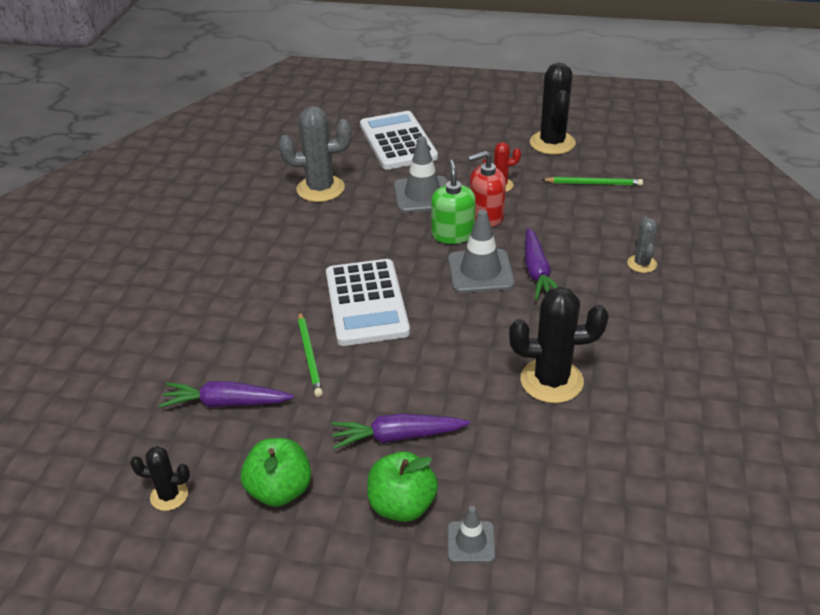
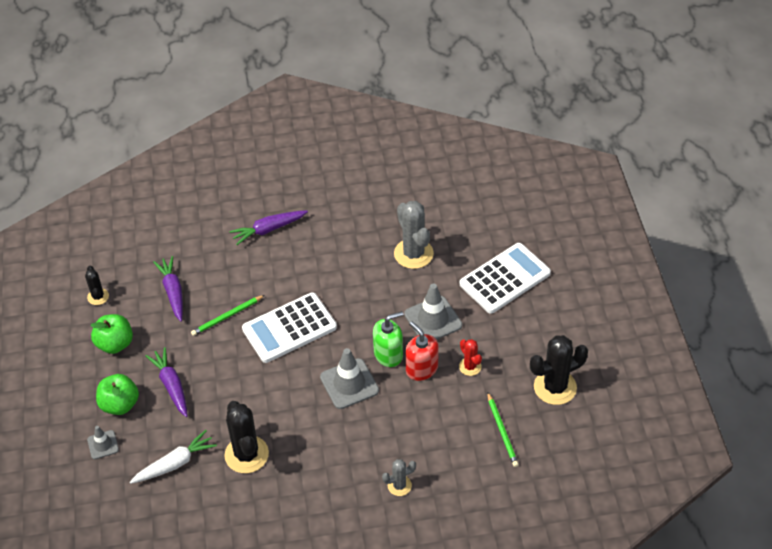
camera: 70 degrees right, 10 degrees up
purple carrot [525,227,558,300] -> purple carrot moved to [229,210,308,245]
none -> white carrot [130,430,217,484]

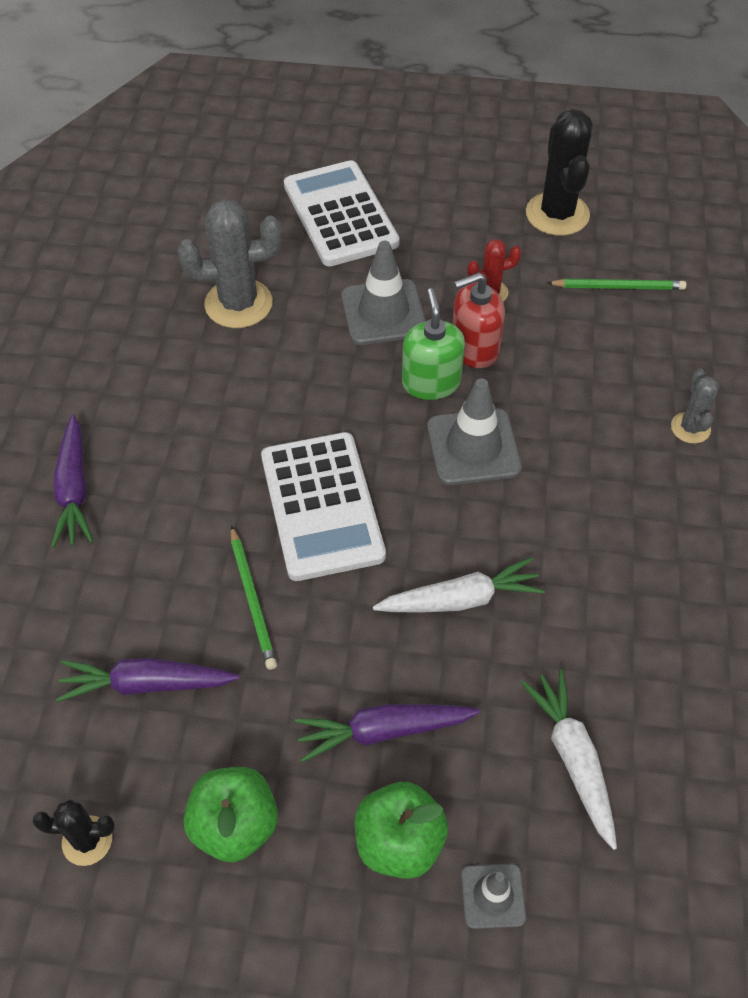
camera: 75 degrees left, 5 degrees up
black cactus [225,401,269,473] -> none
none -> white carrot [373,557,545,613]

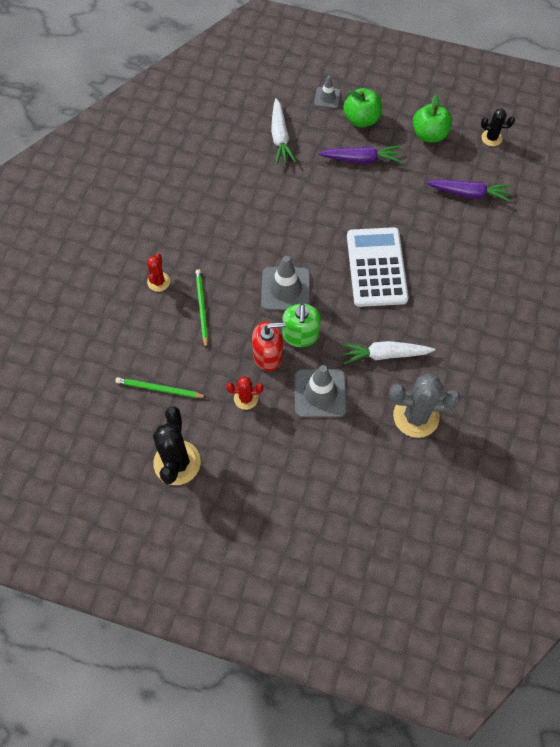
camera: 170 degrees left, 10 degrees up
purple carrot [51,414,93,548] -> none
green pencil [231,526,277,670] -> green pencil moved to [196,269,208,349]
white calculator [284,160,400,266] -> none
white carrot [373,557,545,613] -> white carrot moved to [341,341,435,364]
grey cactus [671,368,719,444] -> red cactus [147,254,170,292]

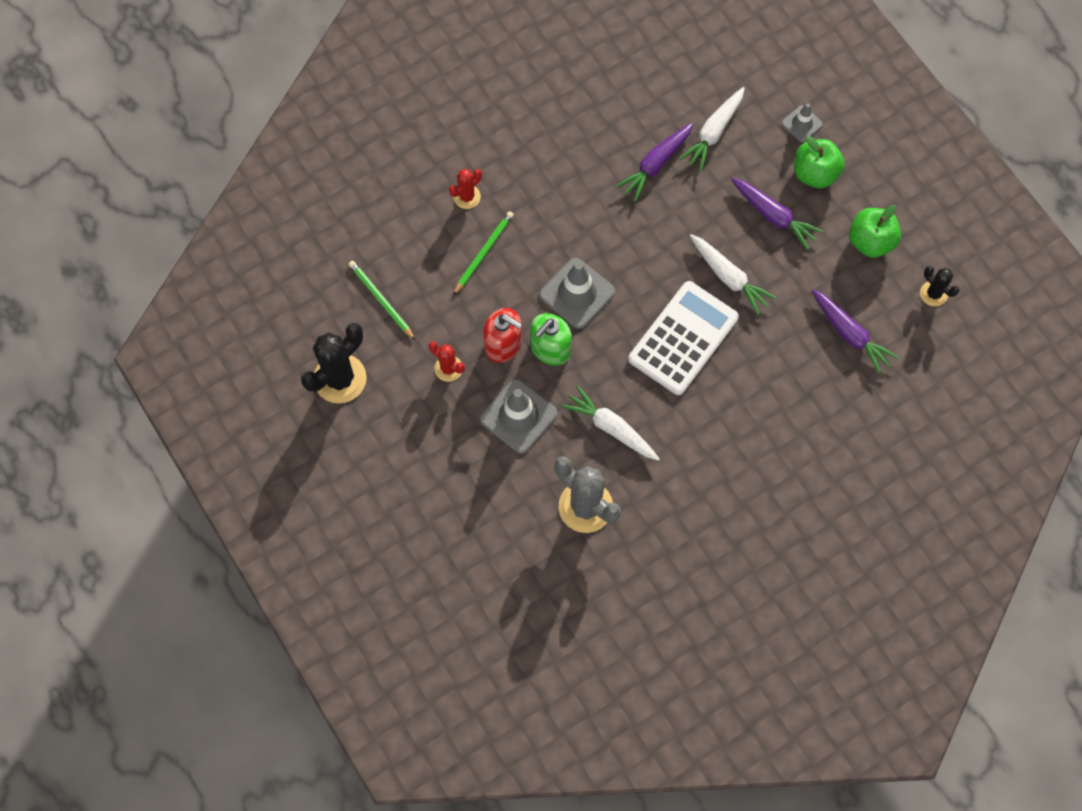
camera: 40 degrees right, 5 degrees up
none -> purple carrot [616,123,693,202]
none -> white carrot [690,234,776,315]

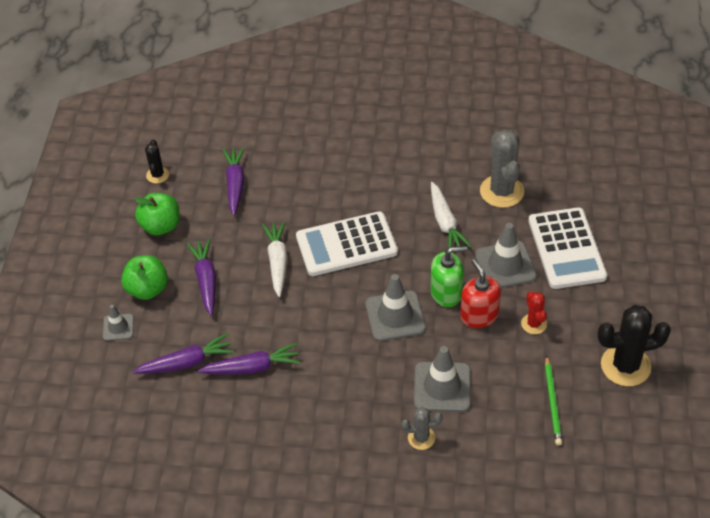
camera: 140 degrees left, 20 degrees down
red cactus [449,169,482,209] -> grey cactus [401,407,442,450]
green pencil [453,211,514,295] -> grey traffic cone [414,346,471,412]
white carrot [679,87,745,172] -> purple carrot [133,333,234,374]
none -> white calculator [528,207,607,289]

